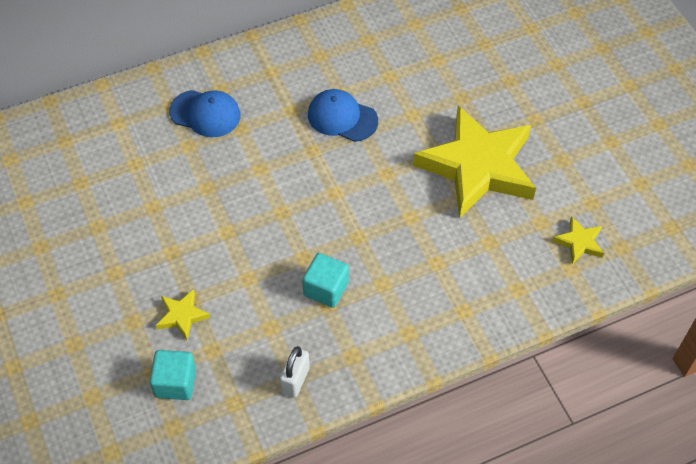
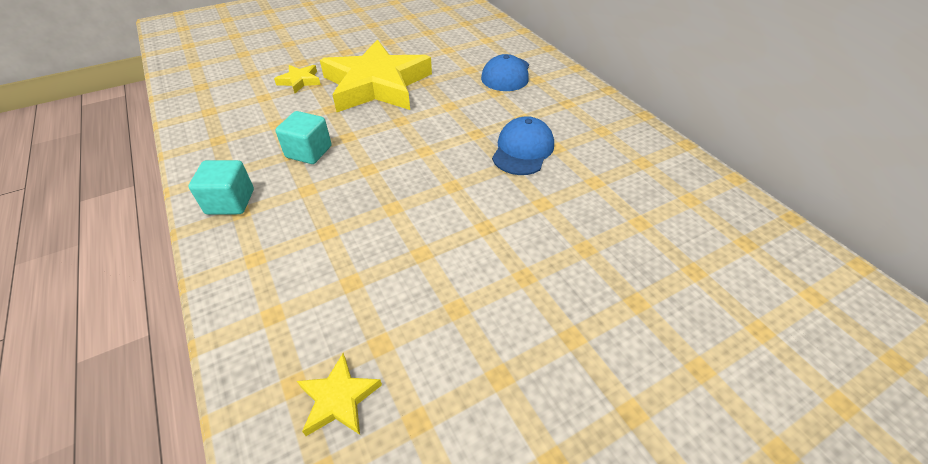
camera: 85 degrees right, 10 degrees down
turquoise cube [150,350,196,400] -> turquoise cube moved to [189,160,254,215]
white padlock [280,346,310,398] -> none
yellow star [413,105,536,218] -> yellow star moved to [320,39,432,112]

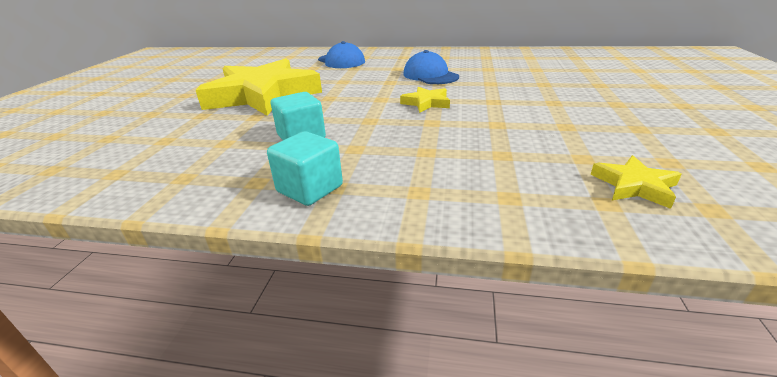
camera: 50 degrees left, 15 degrees down
yellow star [274,65,321,93] -> yellow star moved to [400,87,450,113]

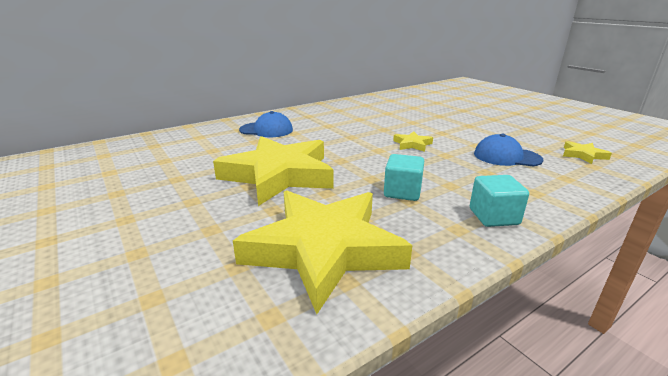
camera: 45 degrees left, 5 degrees down
blue cap [403,50,459,84] -> blue cap moved to [474,134,543,166]
none -> yellow star [233,190,412,314]

